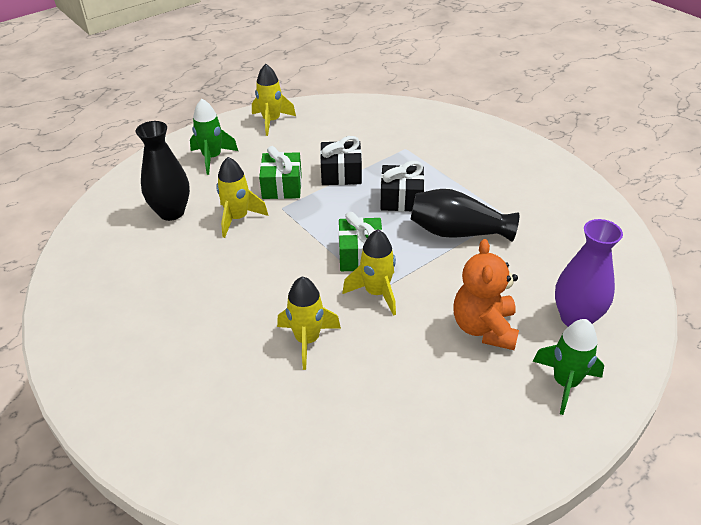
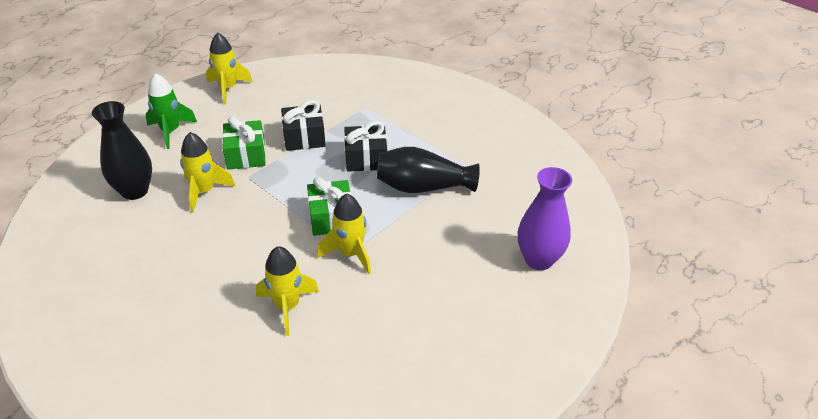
camera: 10 degrees left, 0 degrees up
orange teddy bear [453,239,519,350] -> none
green rocket [533,319,604,415] -> none

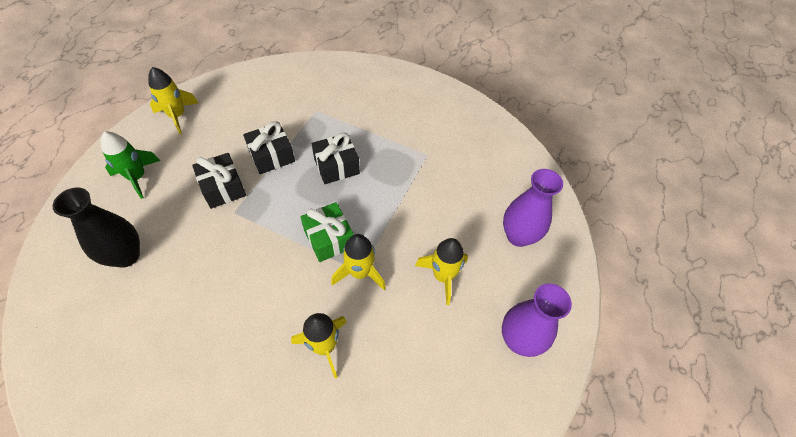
camera: 20 degrees left, 15 degrees up
yellow rocket [180,132,235,213] -> yellow rocket moved to [415,238,468,305]
green gift [222,116,266,170] -> black gift [192,153,246,209]
black vase [377,147,480,193] -> none
none -> purple vase [502,284,572,357]

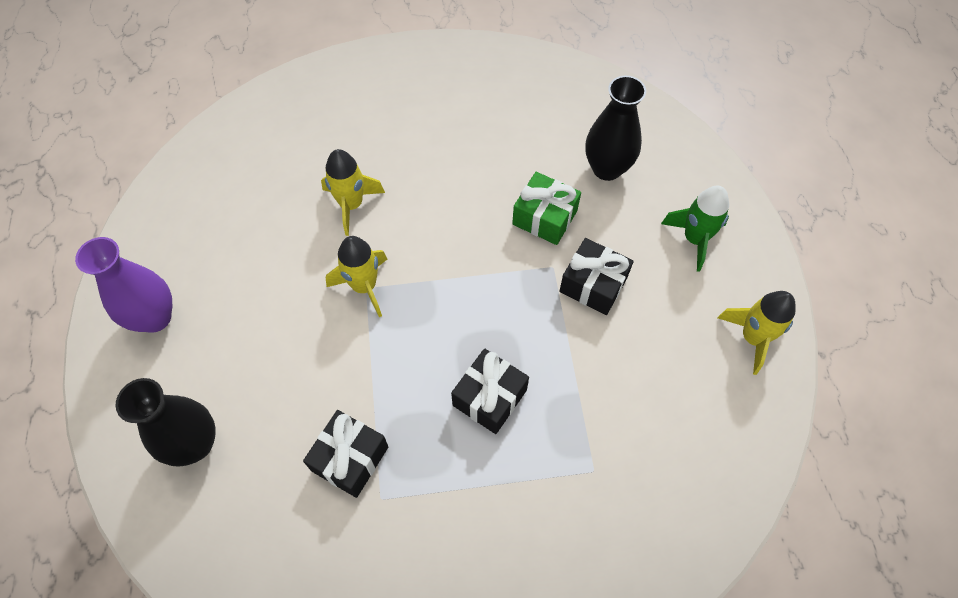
camera: 150 degrees right, 5 degrees up
black gift [243,121,295,174] -> black gift moved to [303,410,388,498]
green gift [301,202,354,262] -> green gift moved to [512,172,581,245]
yellow rocket [415,238,468,305] -> none
purple vase [503,169,563,247] -> black vase [116,378,215,467]

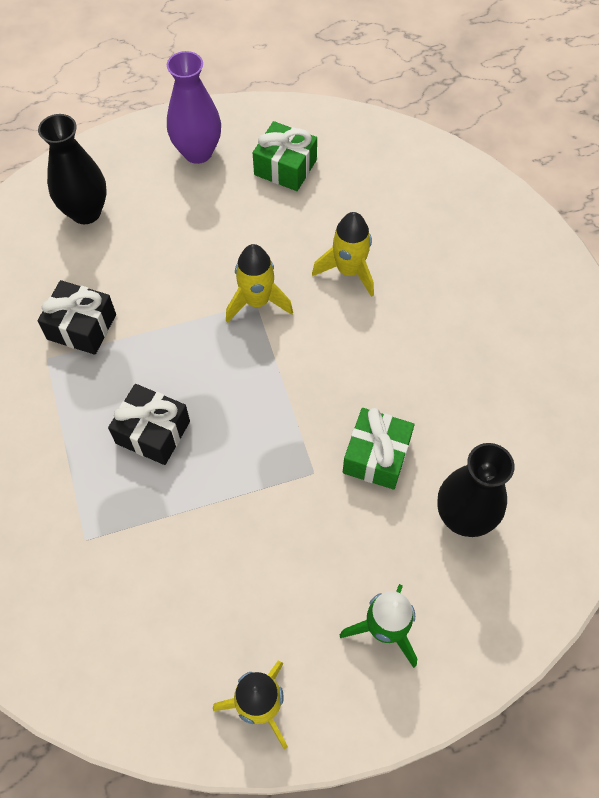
camera: 80 degrees right, 0 degrees up
black gift [559,238,634,315] -> none
none -> green gift [253,121,317,191]

